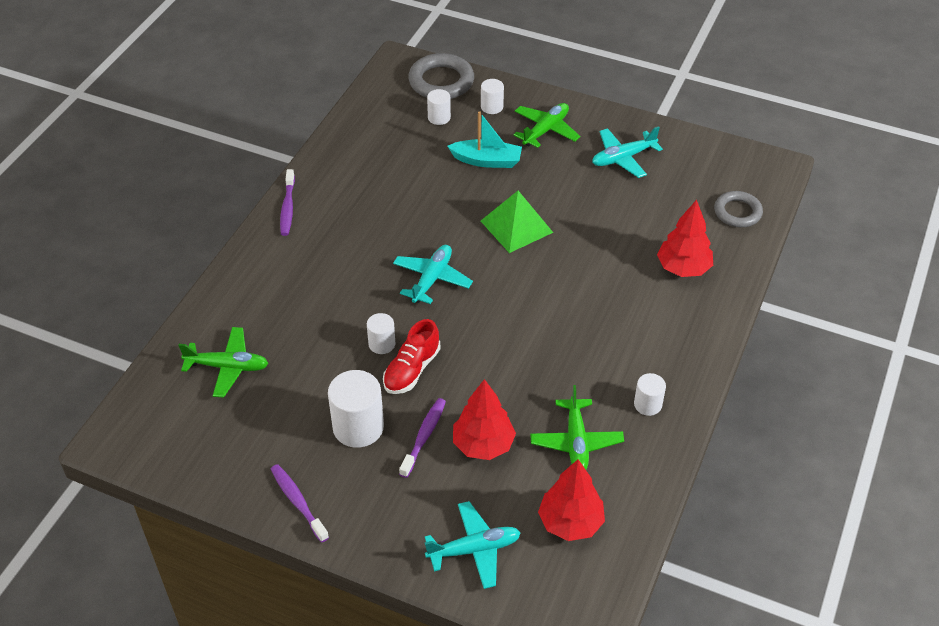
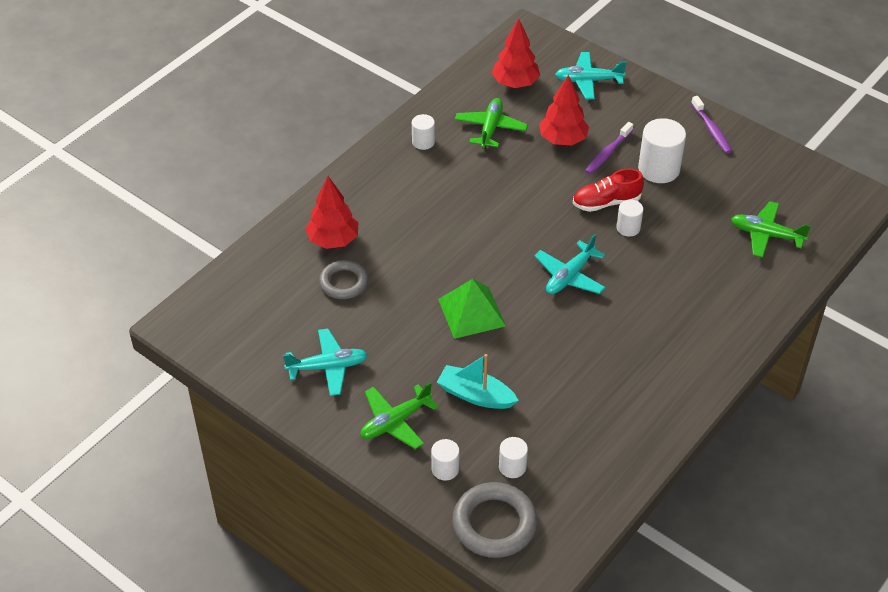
camera: 165 degrees left, 0 degrees up
purple toothbrush [280,169,295,236] -> none
red shoe [383,319,441,394] -> red shoe turned 150 degrees counterclockwise [573,169,644,212]
grey ring [714,191,763,227] -> grey ring moved to [319,260,368,299]

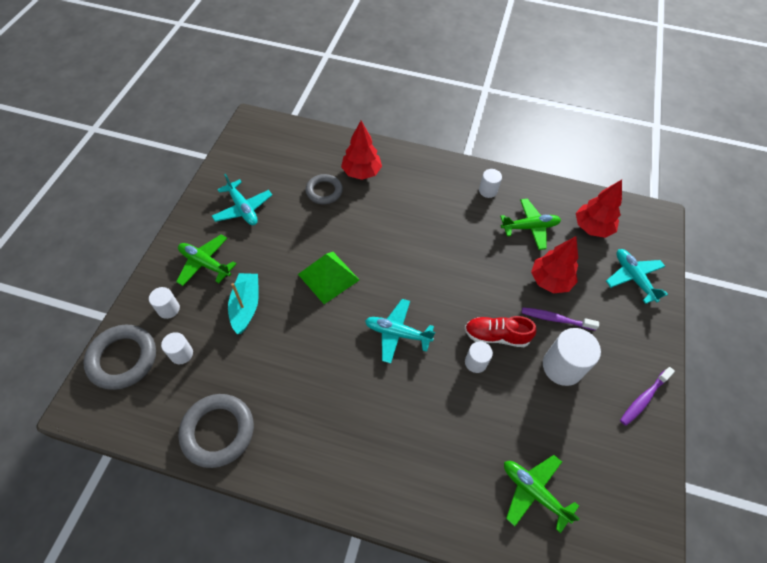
camera: 65 degrees right, 10 degrees up
red shoe [573,169,644,212] -> red shoe turned 45 degrees counterclockwise [465,316,537,347]
green plane [731,201,811,258] -> green plane turned 45 degrees counterclockwise [504,455,580,533]
none -> grey ring [178,394,254,468]

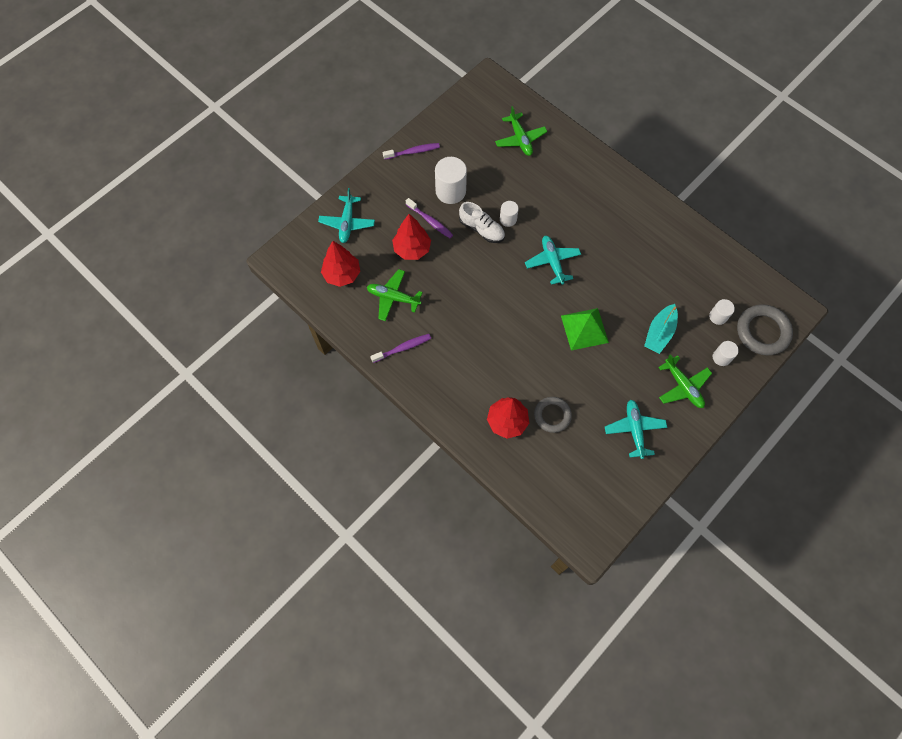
camera: 150 degrees left, 10 degrees up
grey ring [178,394,254,468] -> none
turquoise plane [365,299,435,363] -> turquoise plane turned 150 degrees counterclockwise [525,236,581,285]
red shoe [465,316,537,347] -> white shoe [459,202,505,243]
white cylinder [479,169,502,198] -> purple toothbrush [370,334,431,363]

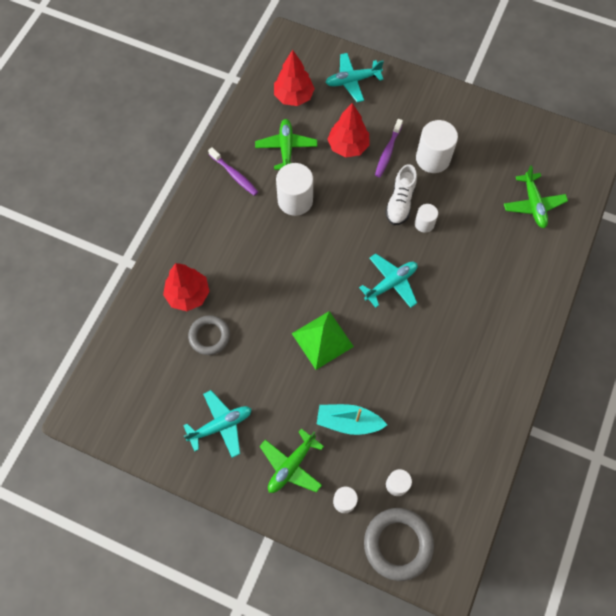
camera: 70 degrees right, 0 degrees up
purple toothbrush [383,143,440,160] -> none
green plane [495,106,547,156] -> green plane turned 60 degrees counterclockwise [504,165,568,228]
none -> white cylinder [276,163,313,216]

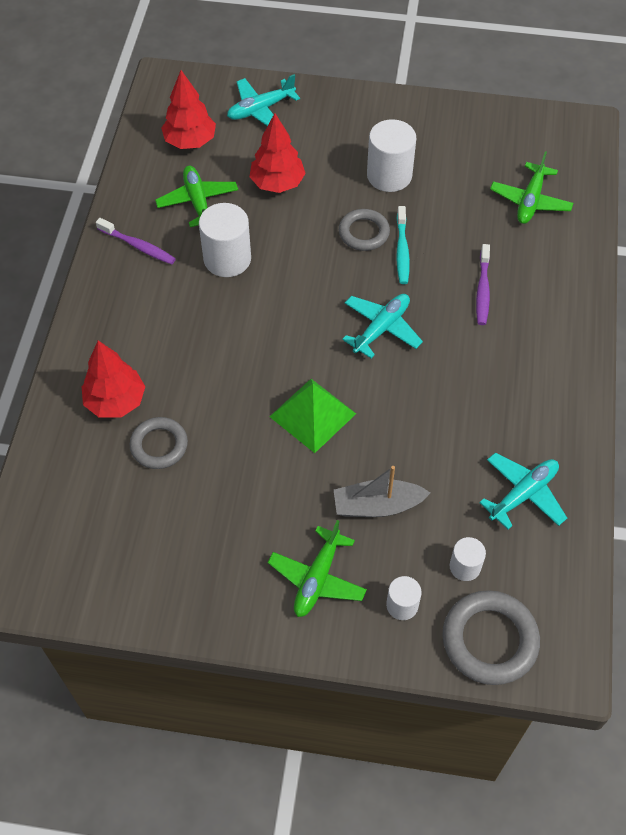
camera: 15 degrees left, 10 degrees down
turquoise plane [183,390,252,458] -> turquoise plane moved to [479,452,567,530]
turquoise boat [317,404,387,435] -> grey boat [334,466,430,517]
purple toothbrush [375,119,403,177] -> purple toothbrush moved to [476,244,490,325]
white shoe [385,164,417,225] -> grey ring [339,209,390,251]
white cylinder [415,204,438,233] -> turquoise toothbrush [396,206,410,284]
green plane [504,165,568,228] -> green plane turned 45 degrees clockwise [490,151,573,224]

